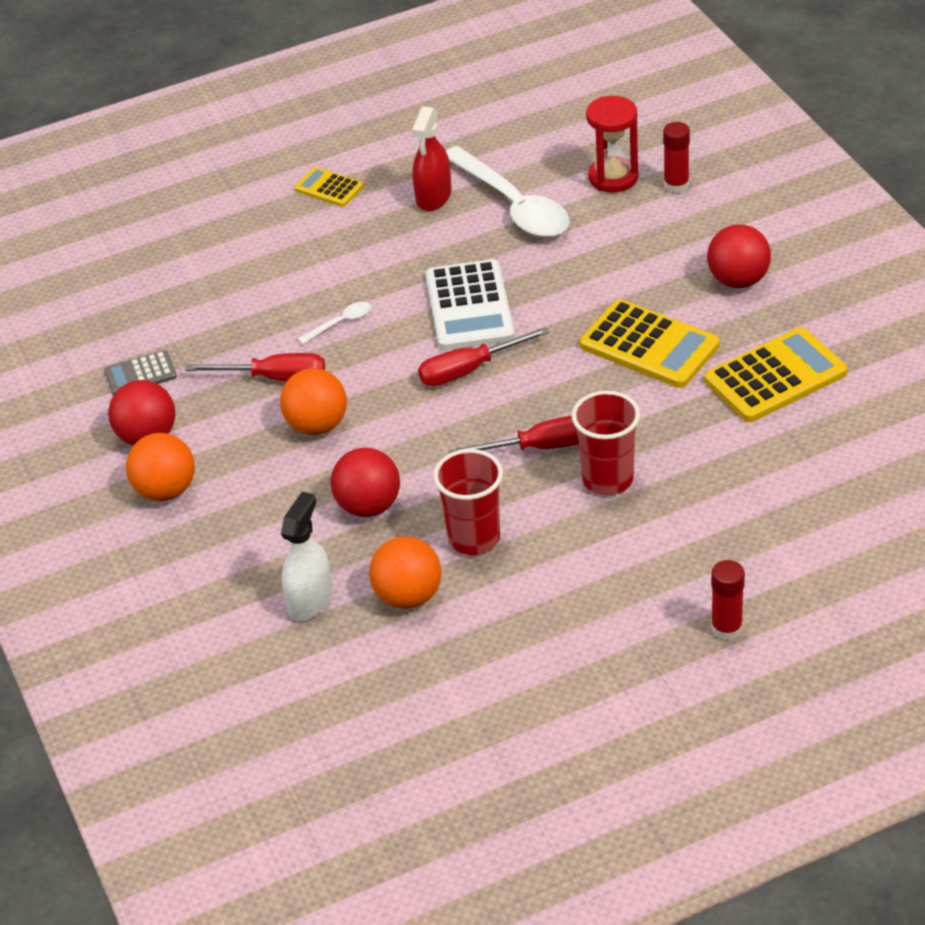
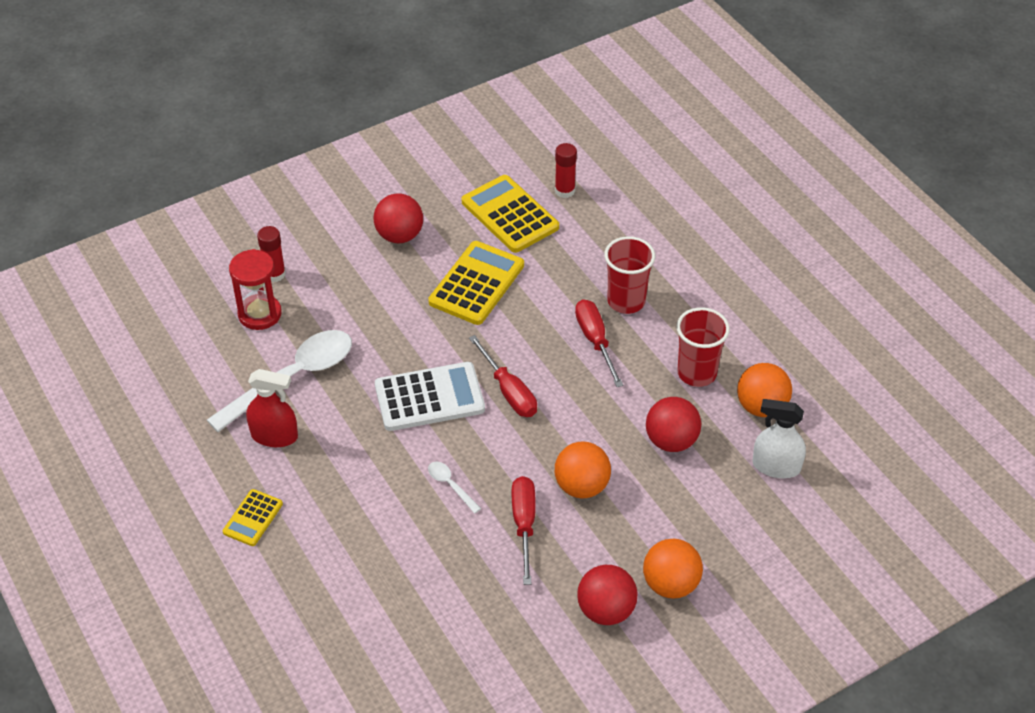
camera: 100 degrees left, 5 degrees up
grey calculator [104,350,177,395] -> none
red glue stick [711,560,745,640] -> red glue stick moved to [555,143,577,198]

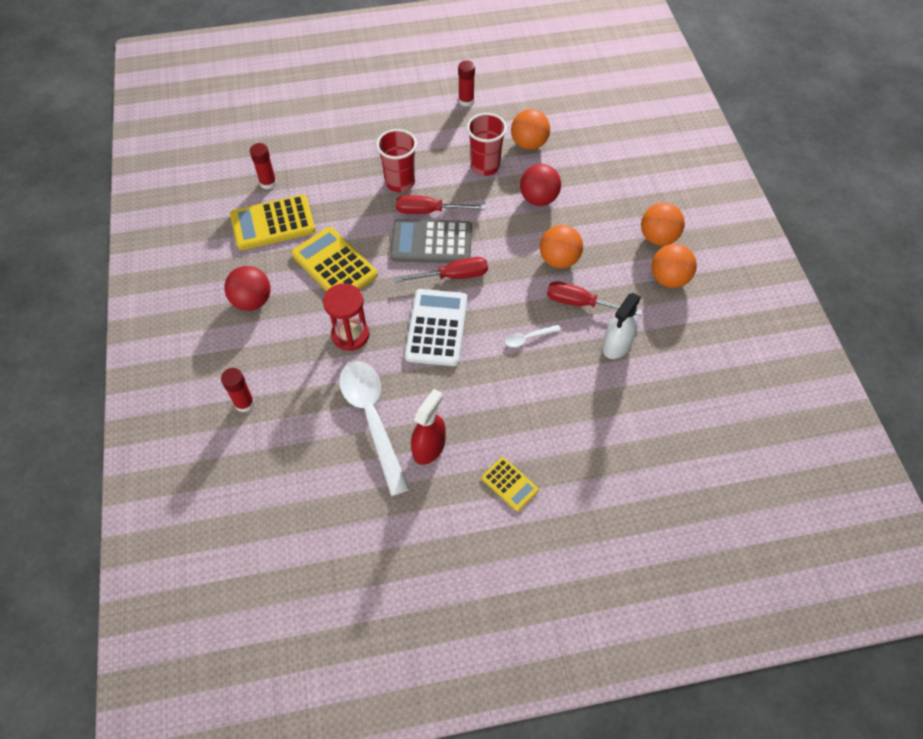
camera: 70 degrees left, 10 degrees up
red hourglass [229,249,282,330] -> red hourglass moved to [323,283,369,351]
red ball [577,565,638,625] -> orange ball [651,244,697,288]
white spray bottle [753,399,806,478] -> white spray bottle moved to [602,293,641,359]
none -> grey calculator [390,219,472,263]
none -> red glue stick [458,60,475,106]

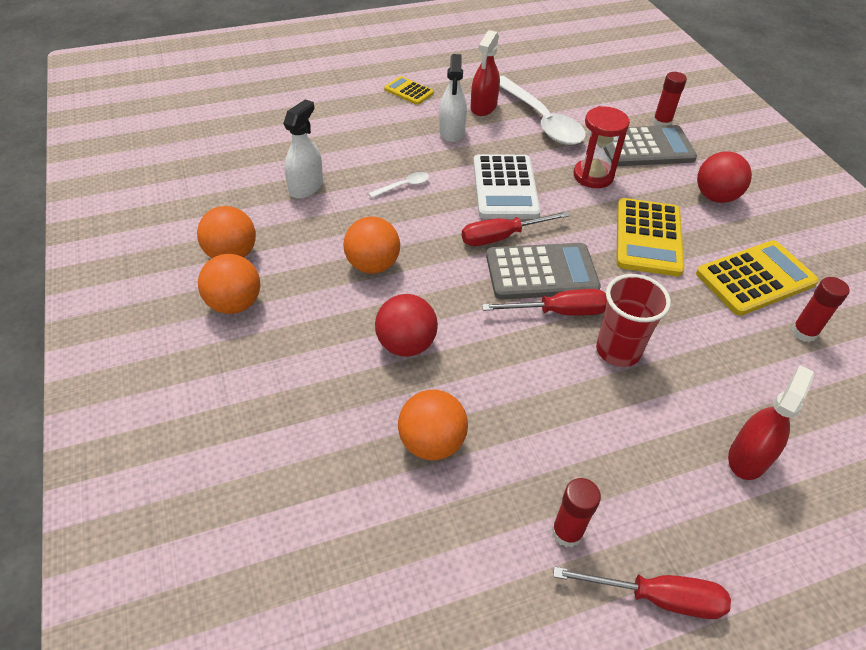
camera: 170 degrees right, 10 degrees down
yellow calculator [291,227,378,291] -> yellow calculator turned 60 degrees clockwise [616,198,684,276]
red cup [467,113,507,176] -> none
red screwdriver [547,281,642,316] -> red screwdriver moved to [553,567,731,619]
none -> white spray bottle [439,54,467,142]
none -> grey calculator [604,125,697,166]
none -> red spray bottle [728,365,814,480]

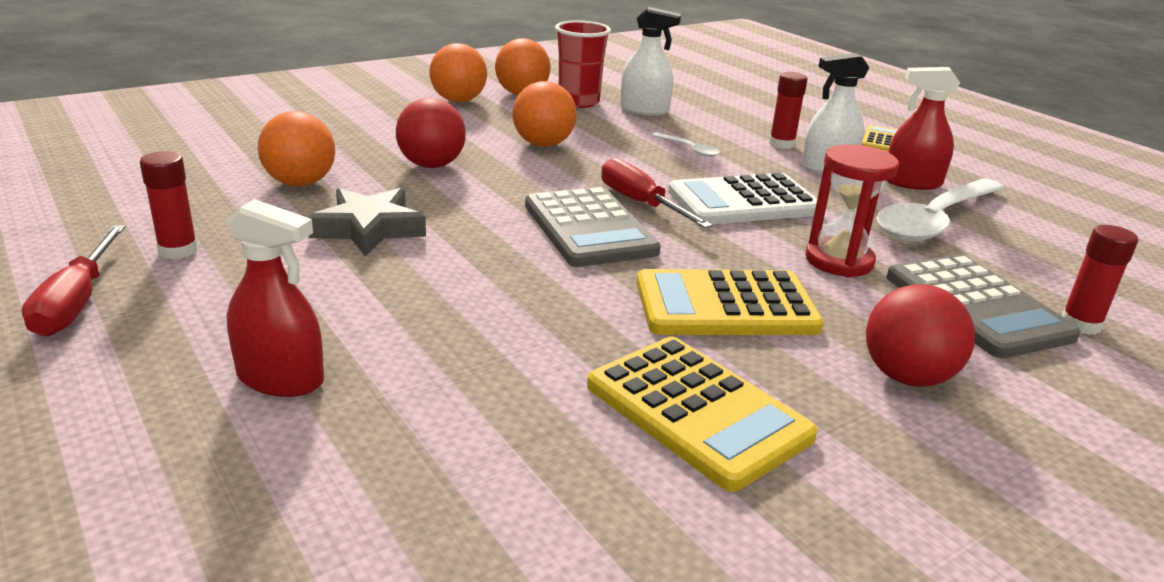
camera: 75 degrees right, 20 degrees down
red screwdriver [482,289,607,316] -> none
red cup [596,274,671,367] -> red cup moved to [555,21,611,108]
red glue stick [791,277,850,342] -> red glue stick moved to [769,72,808,149]
none -> grey star [307,188,426,256]

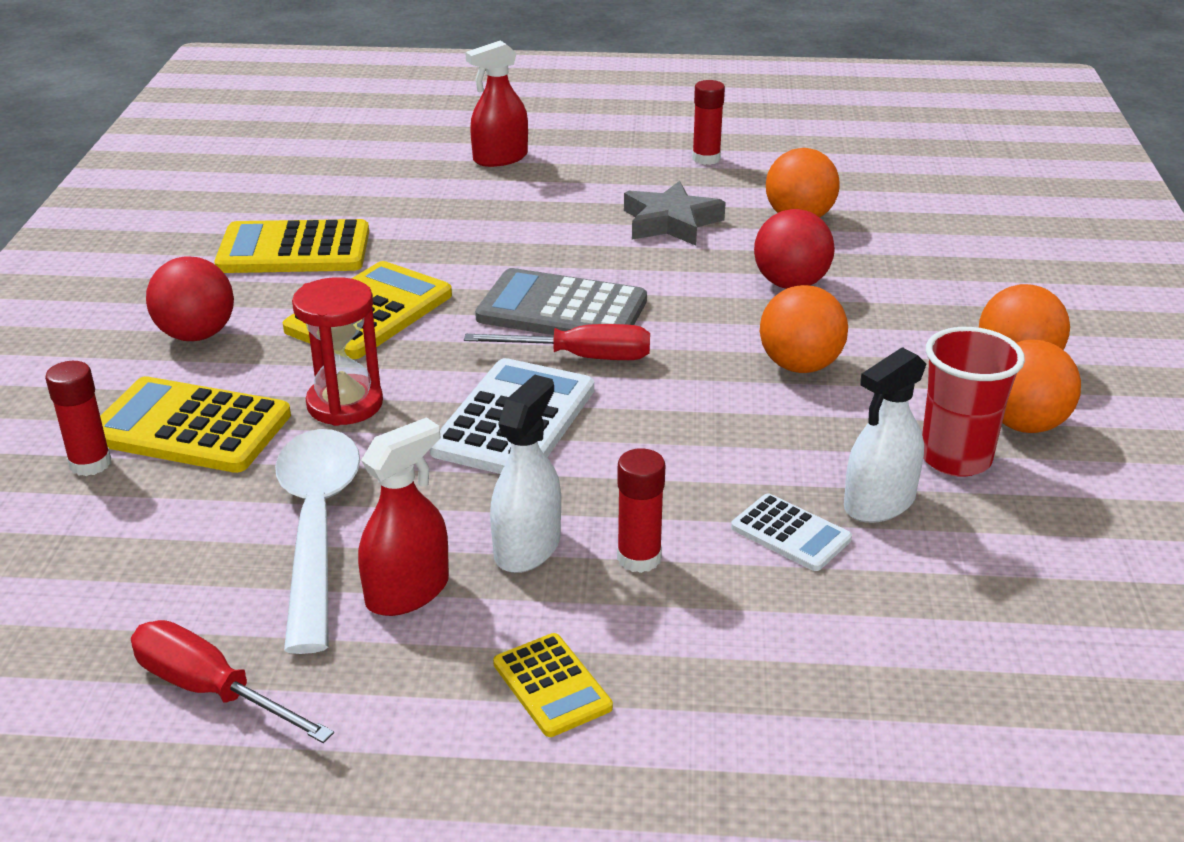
camera: 130 degrees right, 5 degrees up
red screwdriver [22,225,126,336] -> red screwdriver moved to [131,620,334,743]
white spoon [652,132,720,157] -> none
grey calculator [886,254,1081,358] -> yellow calculator [100,376,291,473]
none -> white calculator [731,493,852,571]

